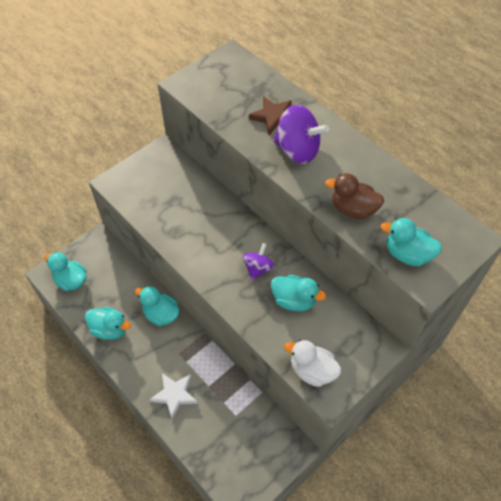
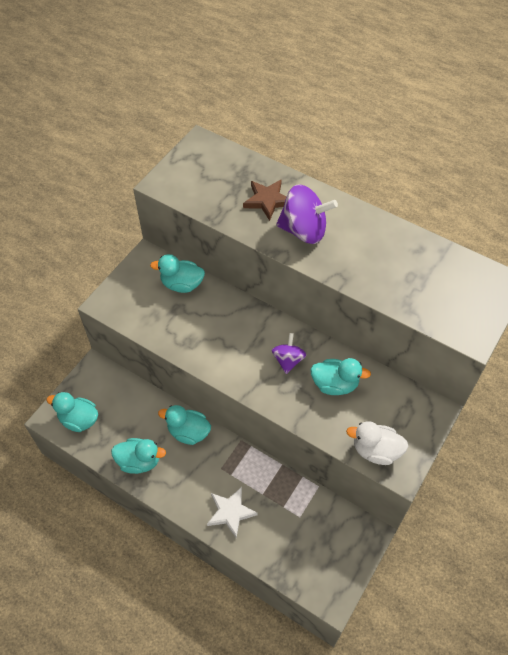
camera: 15 degrees left, 0 degrees up
brown duck [325,173,384,219] -> none
turquoise duck [381,218,442,266] -> turquoise duck moved to [150,254,205,293]

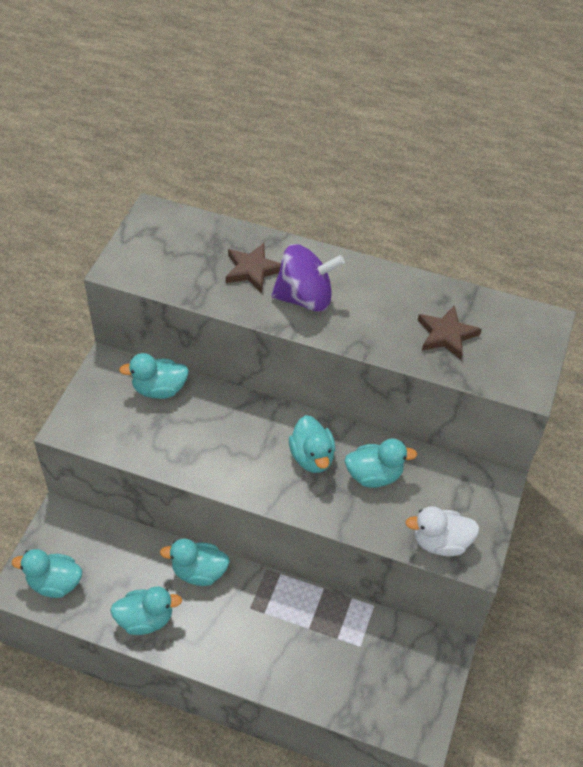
camera: 15 degrees left, 5 degrees down
white star [207,487,258,538] -> none
purple spinning top [272,333,306,374] -> turquoise duck [289,415,335,473]
none -> brown star [418,306,481,360]

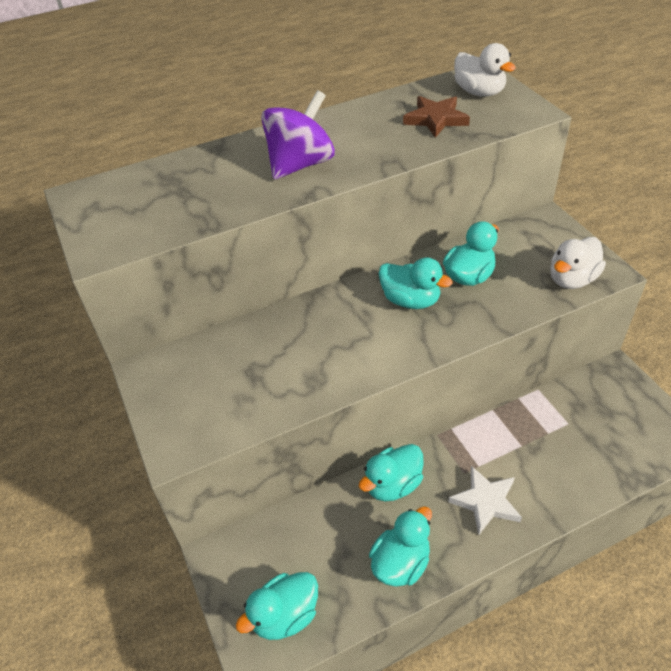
camera: 40 degrees left, 5 degrees down
turquoise duck [119,353,189,399] -> none
brown star [226,243,281,293] -> none
none -> white star [448,466,522,535]
none -> white duck [454,43,516,97]

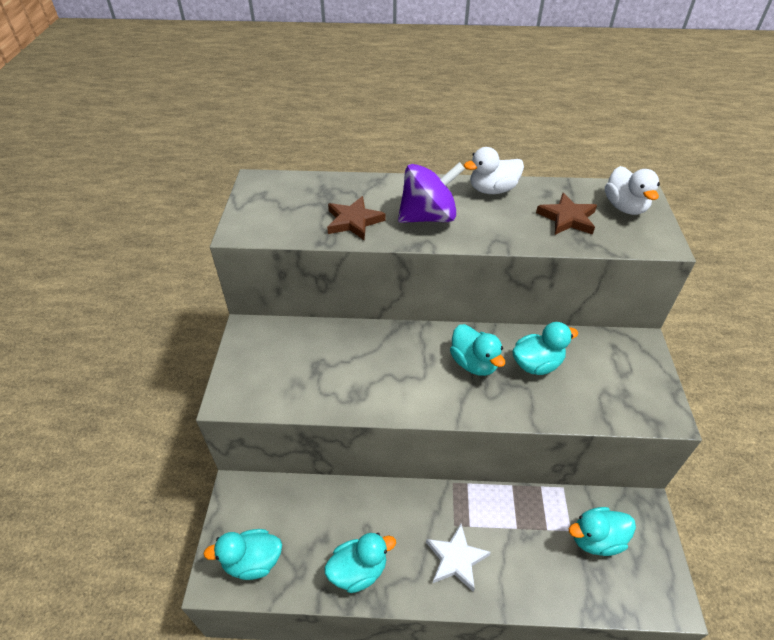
camera: 25 degrees right, 0 degrees up
turquoise duck [359,444,424,501] -> turquoise duck moved to [569,507,636,556]
white duck [550,237,606,289] -> white duck moved to [464,147,524,194]
none -> brown star [327,196,386,240]

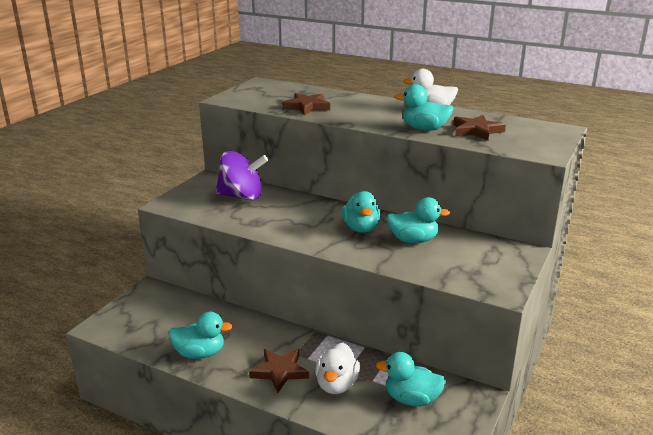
camera: 25 degrees right, 20 degrees down
turquoise duck [203,529,282,580] -> turquoise duck moved to [395,84,454,131]
purple spinning top [398,162,465,223] -> purple spinning top moved to [216,151,268,200]
white star [426,524,491,592] -> brown star [249,349,309,393]
white duck [605,166,660,215] -> white duck moved to [315,343,360,394]

